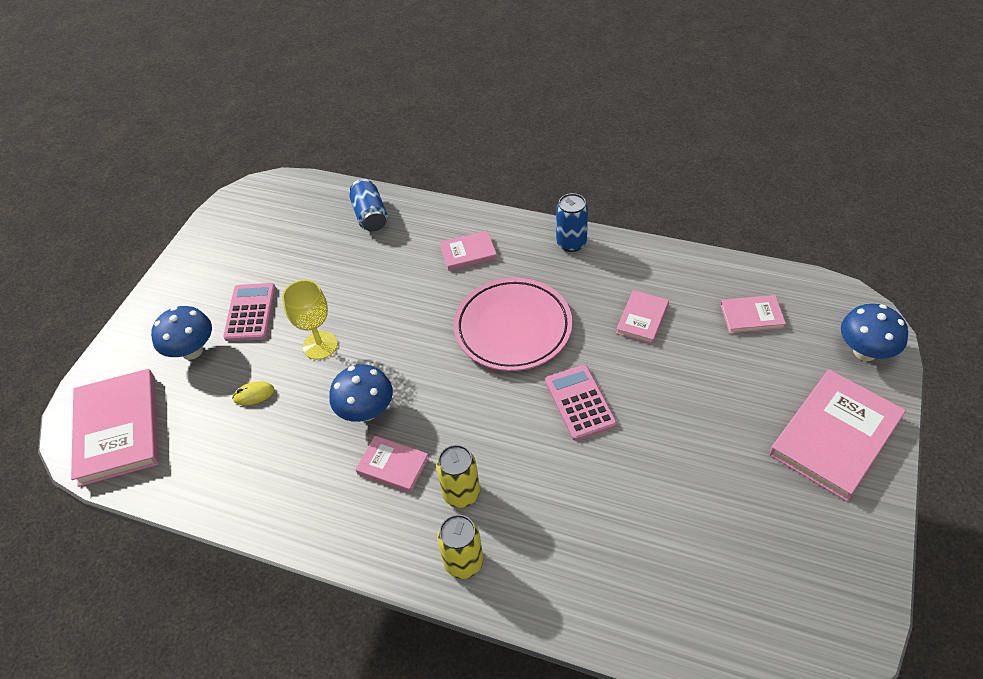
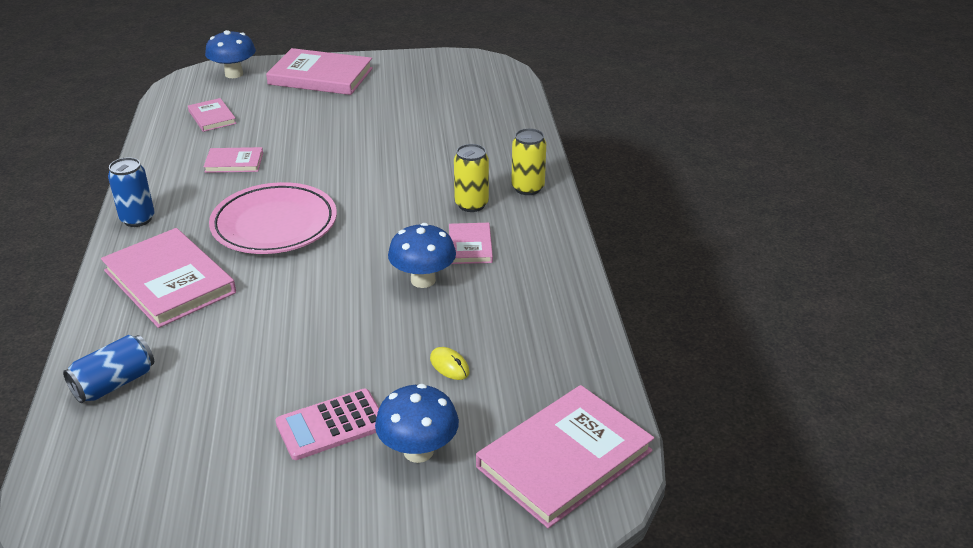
camera: 120 degrees left, 15 degrees down
yellow goblet [282,280,338,360] -> none
pink book [440,231,497,271] -> pink book [101,228,236,328], size x1.94
pink calculator [545,365,617,441] -> none

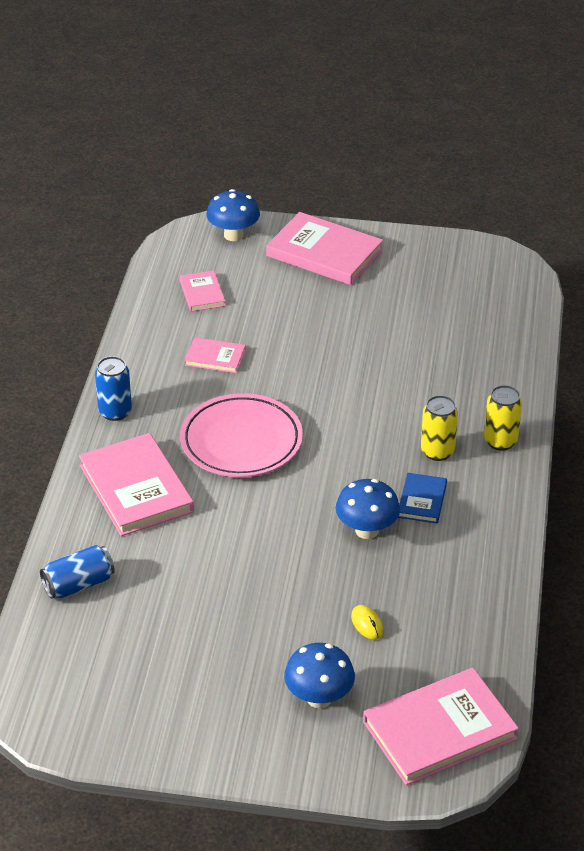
camera: 15 degrees right, 5 degrees up
pink calculator [276,389,379,460] -> none
pink book [449,223,493,264] -> blue book [398,473,447,523]

